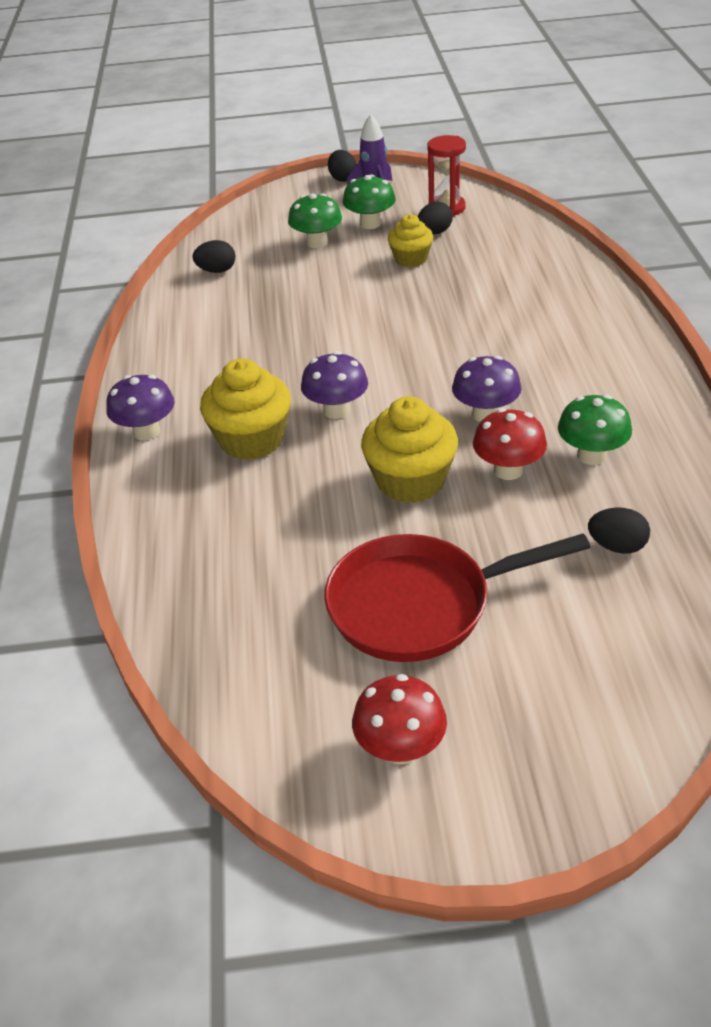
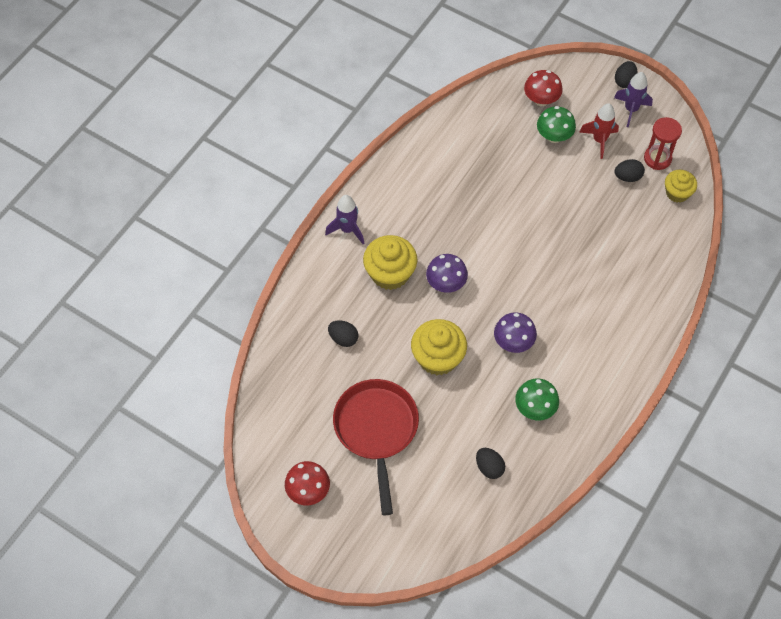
camera: 35 degrees right, 20 degrees up
purple mushroom [106,375,175,440] -> purple rocket [325,195,364,244]
black egg [192,240,236,273] -> black egg moved to [328,320,359,347]
red pan [324,534,590,662] -> red pan turned 60 degrees clockwise [333,379,419,515]
green mushroom [343,174,396,229] -> red rocket [579,103,619,159]
yellow cupcake [388,214,433,267] -> yellow cupcake moved to [665,170,697,203]
red mushroom [473,408,547,480] -> red mushroom moved to [524,70,563,106]

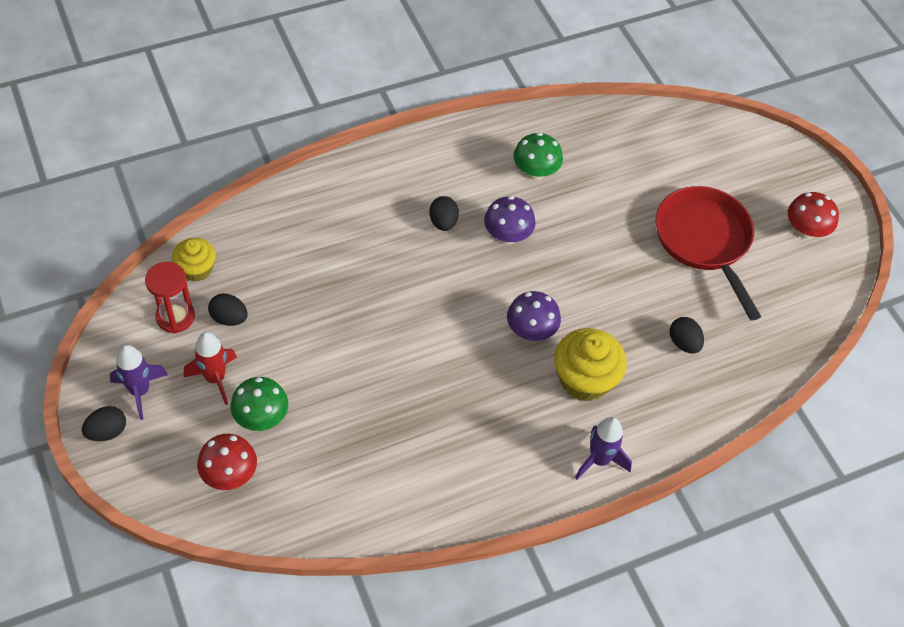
camera: 150 degrees left, 5 degrees down
red pan [333,379,419,515] -> red pan turned 135 degrees clockwise [656,186,761,321]
yellow cupcake [411,319,467,375] -> none
black egg [476,448,505,479] -> black egg moved to [429,196,459,231]

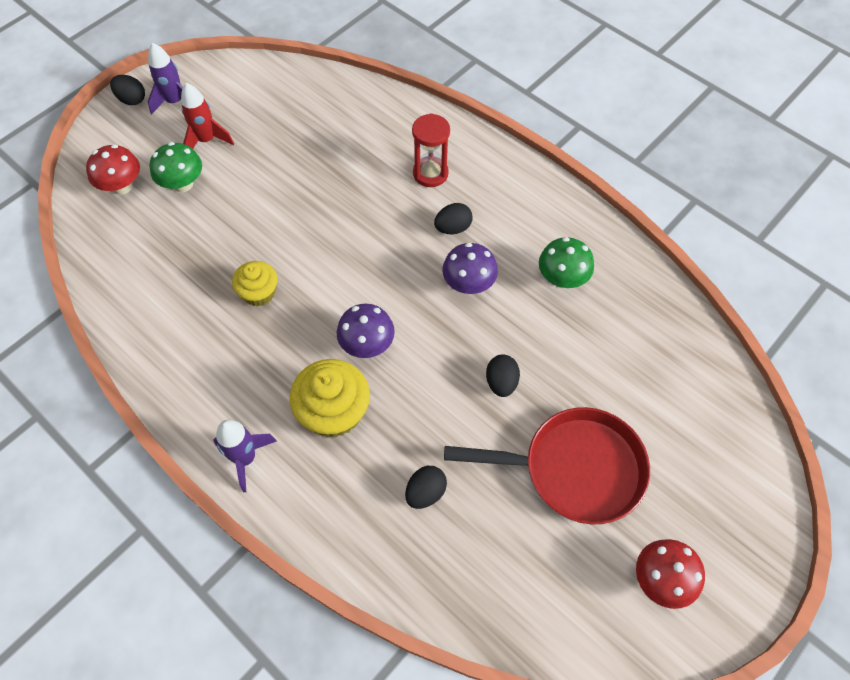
camera: 70 degrees right, 5 degrees up
red hourglass [145,262,195,333] -> red hourglass moved to [412,113,450,187]
yellow cupcake [172,238,216,282] -> yellow cupcake moved to [232,261,278,306]
black egg [208,293,248,326] -> black egg moved to [486,355,520,397]
red pan [656,186,761,321] -> red pan turned 45 degrees clockwise [444,407,650,524]

